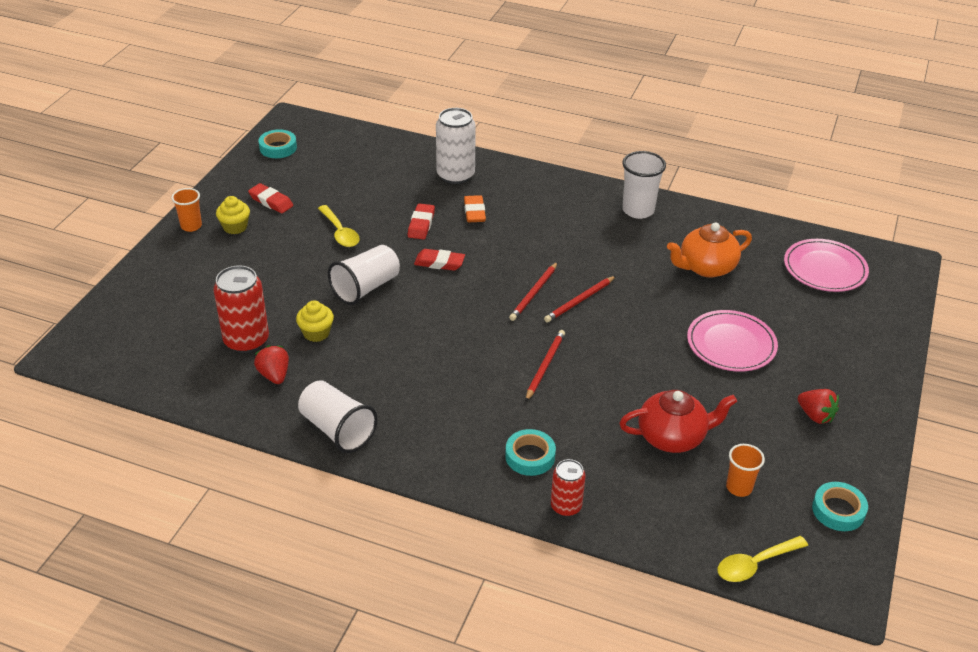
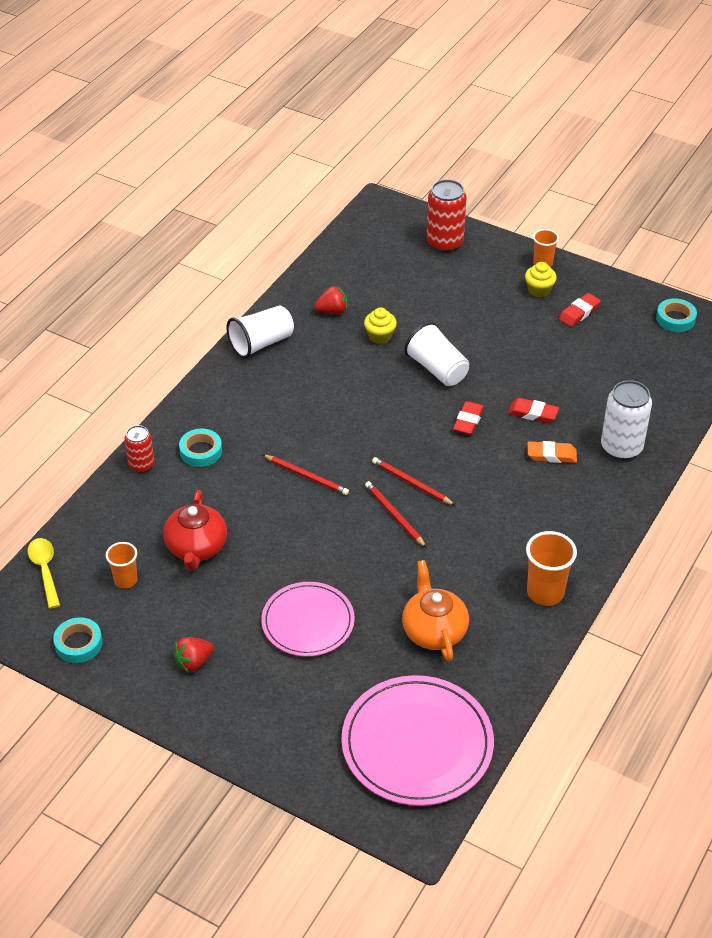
camera: 100 degrees right, 5 degrees up
red can [213,265,269,353] -> red can moved to [426,179,467,253]
yellow spoon [318,205,360,247] -> none
white cup [622,151,666,219] -> orange cup [526,531,577,606]
pink plate [784,239,869,292] -> pink plate [341,675,494,806], size x1.53

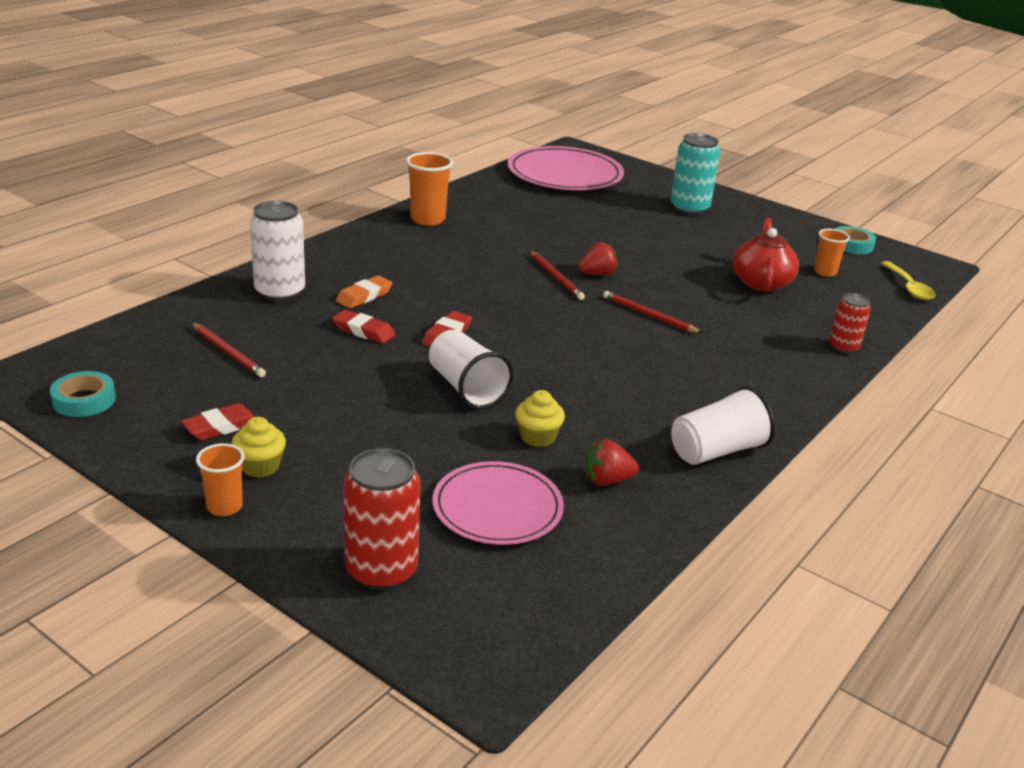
camera: 175 degrees left, 15 degrees down
red strawberry [173,637,214,673] -> red strawberry moved to [578,242,618,275]
turquoise tape [179,429,222,467] -> none
pink plate [261,582,355,656] -> pink plate moved to [433,461,564,545]
red pencil [372,457,455,505] -> red pencil moved to [192,323,266,377]
orange teapot [402,560,469,662] -> none
orange eraser [528,441,577,463] -> orange eraser turned 60 degrees counterclockwise [336,275,392,309]
none -> turquoise can [670,133,720,215]

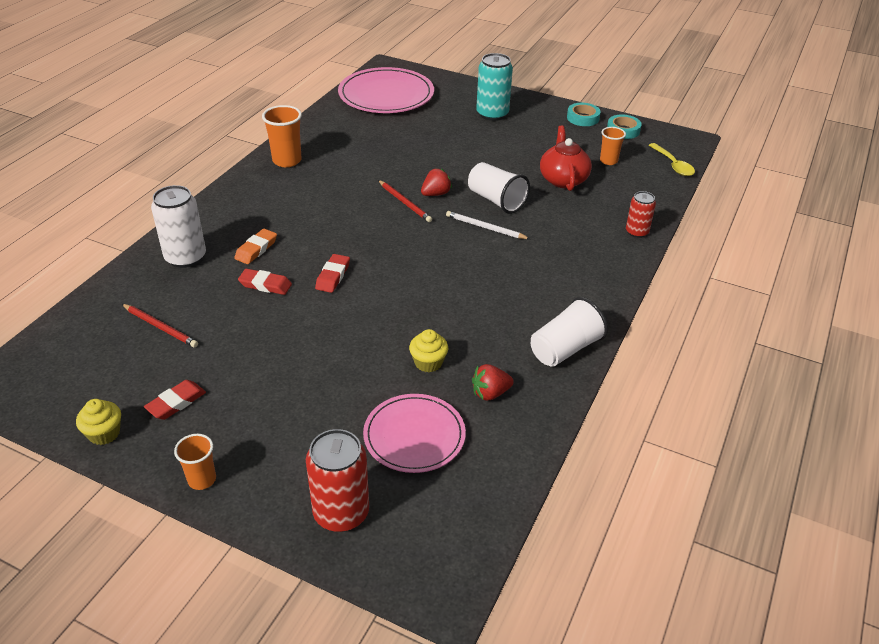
camera: 10 degrees left, 10 degrees up
turquoise tape [50,371,116,417] -> turquoise tape moved to [567,103,601,126]
yellow cupcake [231,417,286,478] -> yellow cupcake moved to [76,399,121,445]
white cup [429,330,513,410] -> white cup moved to [468,162,530,214]
red pencil [603,291,702,333] -> white pencil [446,211,530,239]

